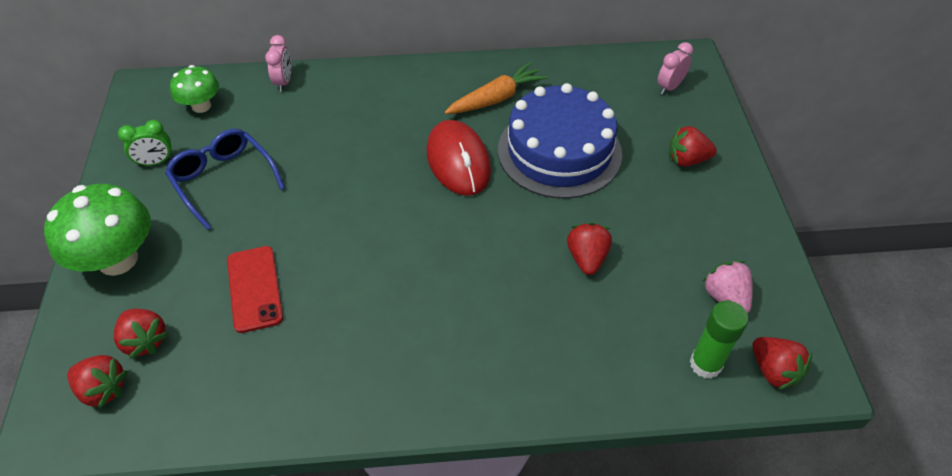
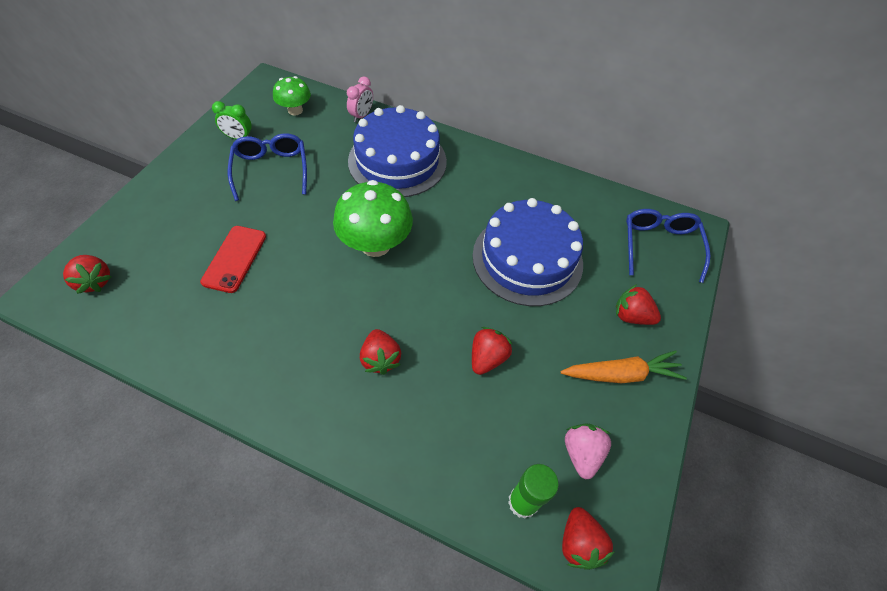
camera: 25 degrees right, 5 degrees up
green mushroom [44,184,151,276] -> green mushroom moved to [333,180,413,257]
red strawberry [114,309,169,359] -> red strawberry moved to [360,329,401,375]
red mouse [426,120,491,196] -> none
orange carrot [445,62,548,114] -> orange carrot moved to [561,350,687,383]
pink clock [657,42,693,94] -> blue glasses [626,209,711,283]
none -> blue cake [348,105,447,197]

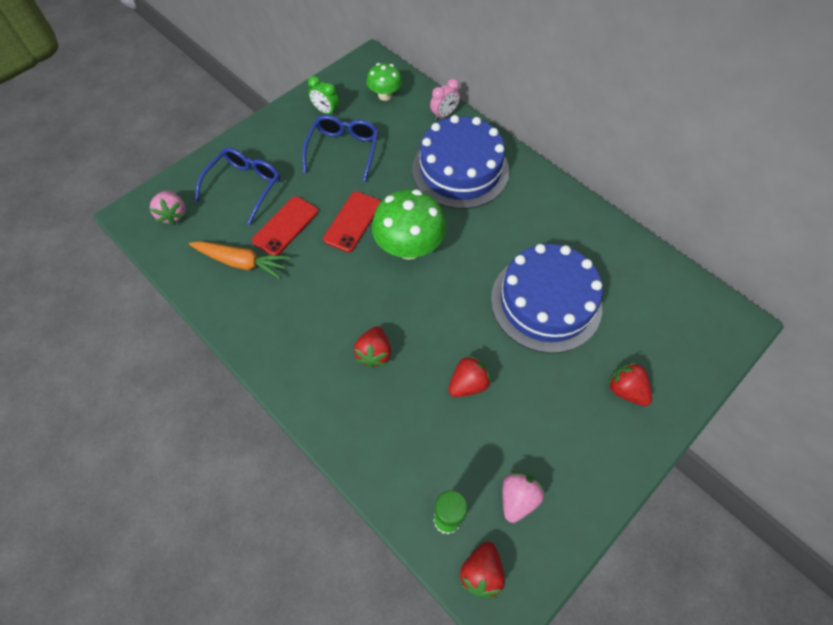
camera: 25 degrees right, 5 degrees up
red strawberry [63,255,111,294] -> pink strawberry [150,191,186,225]
orange carrot [561,350,687,383] -> orange carrot moved to [189,241,290,279]
blue glasses [626,209,711,283] -> blue glasses moved to [195,147,280,225]
none -> red phone [323,191,381,252]

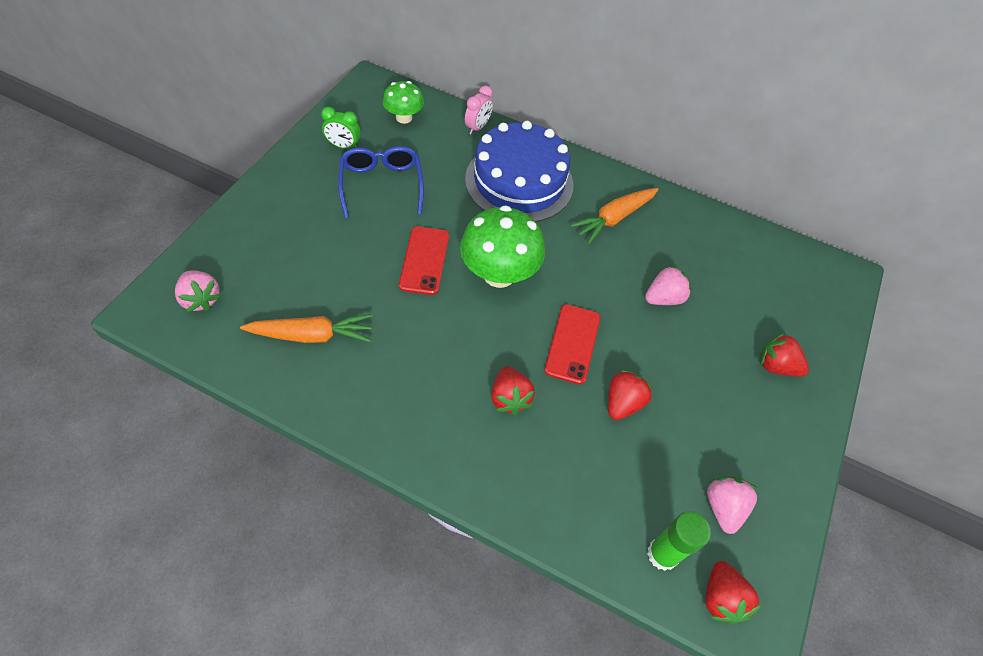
camera: 25 degrees left, 5 degrees down
blue glasses [195,147,280,225] -> none
red phone [252,196,318,256] -> red phone moved to [544,304,600,384]
blue cake [491,244,603,353] -> pink strawberry [645,265,692,305]
none -> orange carrot [570,188,658,244]

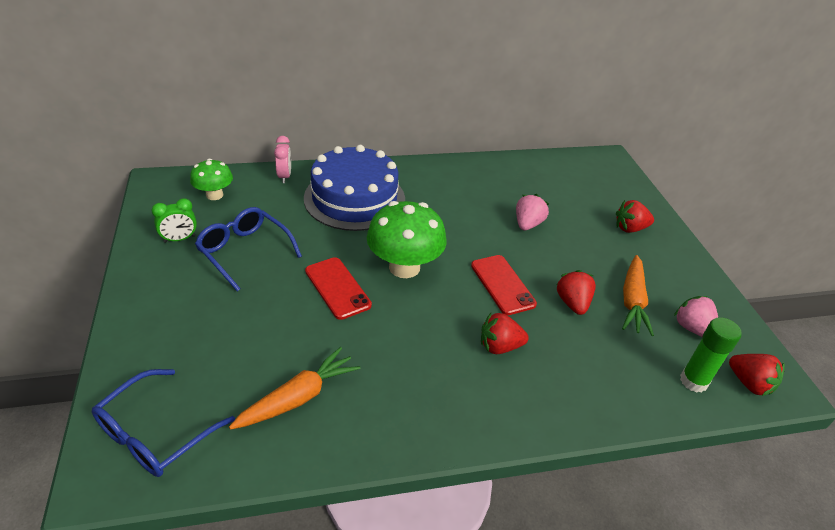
camera: 35 degrees left, 15 degrees down
pink strawberry [175,270,222,312] -> blue glasses [92,369,235,477]
red strawberry [491,366,535,415] -> red strawberry turned 135 degrees clockwise [481,313,529,354]
orange carrot [570,188,658,244] -> orange carrot moved to [622,255,654,336]

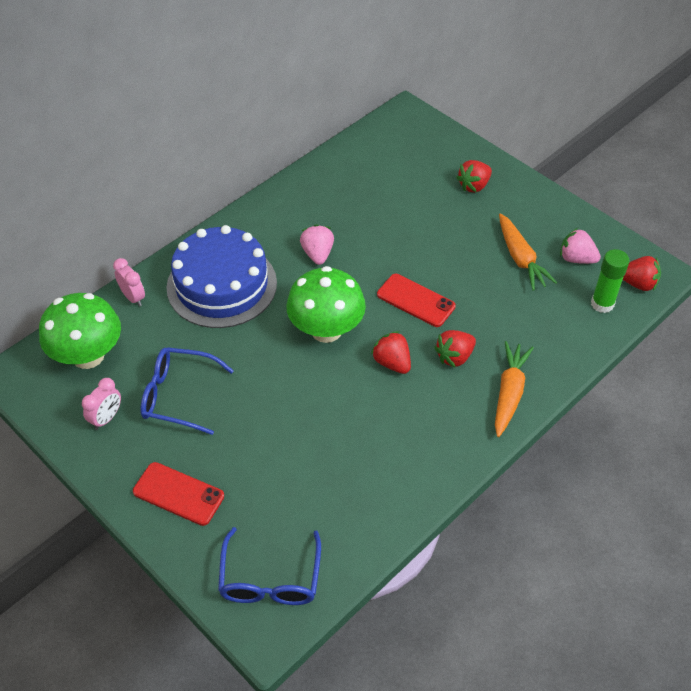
camera: 30 degrees left, 10 degrees up
green clock [152,198,197,243] -> pink clock [82,378,121,430]
green mushroom [190,159,233,200] -> green mushroom [39,293,121,369], size x1.72
orange carrot [229,347,360,430] -> orange carrot moved to [495,341,534,437]
red phone [305,257,372,320] -> red phone moved to [133,462,224,526]
pink strawberry [516,194,549,230] -> pink strawberry moved to [300,224,334,265]
red strawberry [556,270,596,315] -> red strawberry moved to [371,331,411,374]

